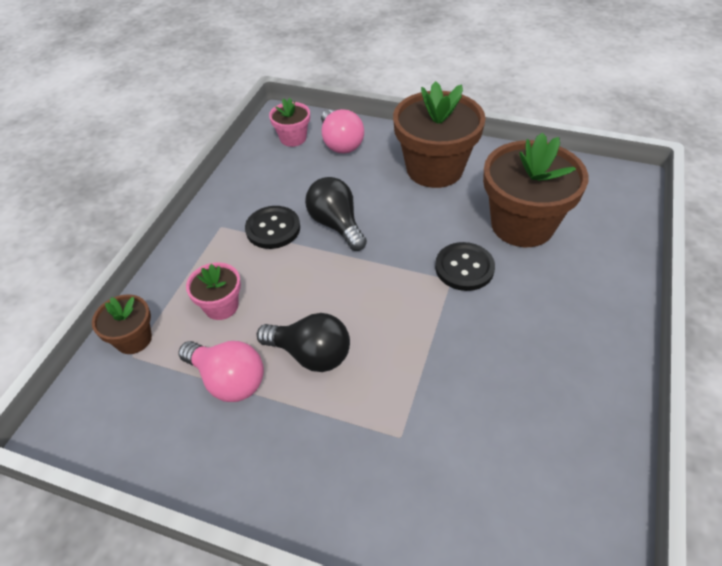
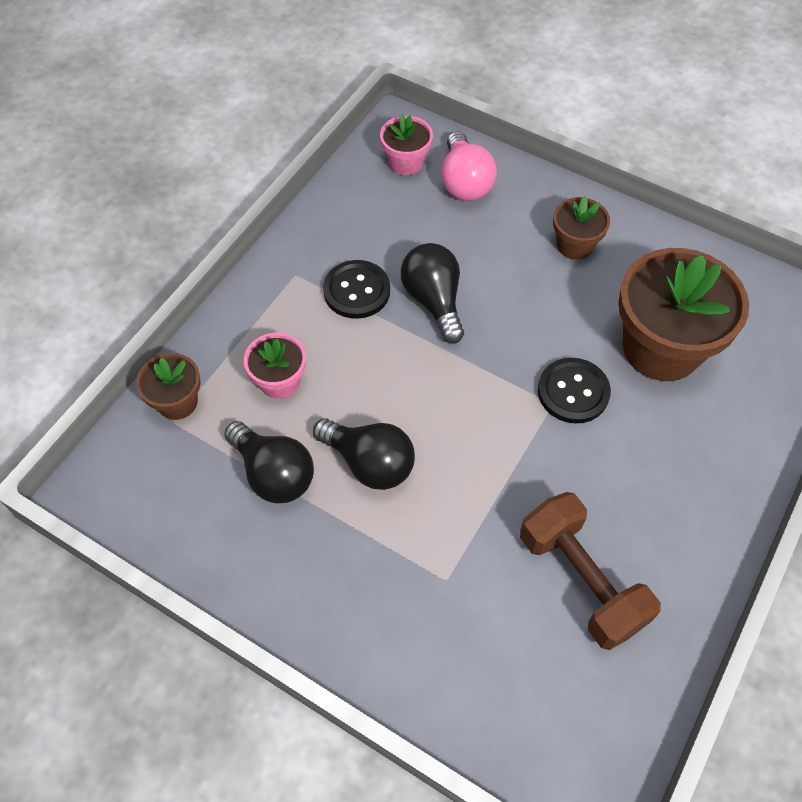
camera: 10 degrees right, 10 degrees up
pink light bulb [179,341,264,402] -> black light bulb [224,421,314,504]
brown flower pot [393,81,486,188] -> brown flower pot [553,196,610,260], size x0.50
none -> brown dumbbell [520,492,661,650]

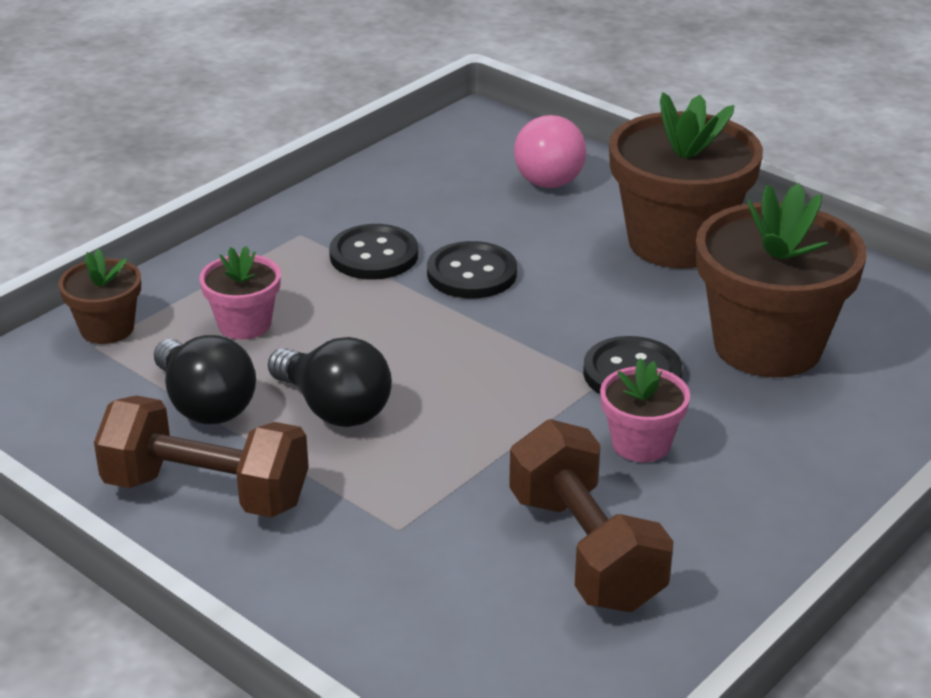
camera: 10 degrees right, 25 degrees down
pink flower pot [380,114,433,175] -> pink flower pot moved to [600,358,690,462]
black light bulb [401,243,464,344] -> black button [427,241,517,299]
brown flower pot [553,196,610,260] -> brown flower pot [609,92,763,269], size x2.00
none -> brown dumbbell [94,395,309,518]

